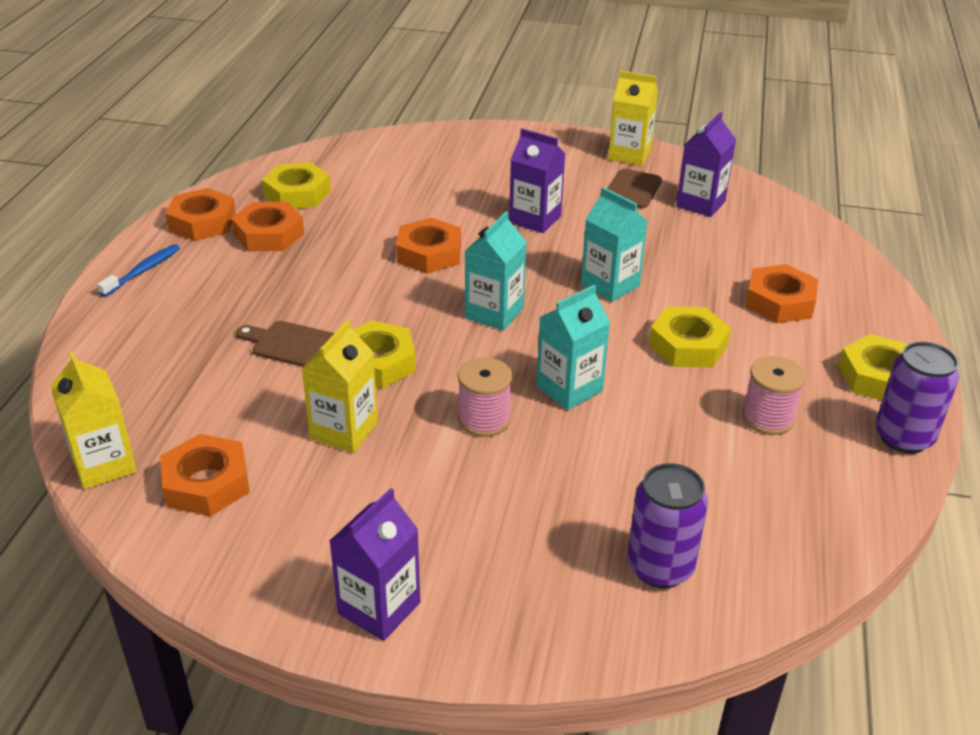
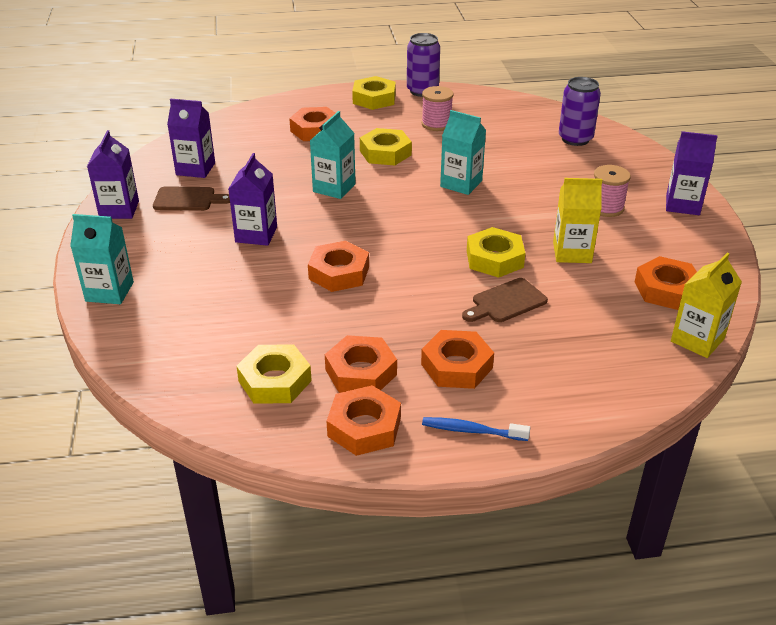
camera: 110 degrees left, 0 degrees up
brown cutting board [236,321,334,367] -> brown cutting board turned 60 degrees clockwise [462,278,548,322]
pink spool [458,357,512,437] -> pink spool moved to [594,165,631,217]
turquoise carton [465,211,527,331] -> turquoise carton moved to [70,214,134,304]
yellow carton [608,71,658,166] -> purple carton [87,130,139,219]
none -> orange nut [421,330,494,389]

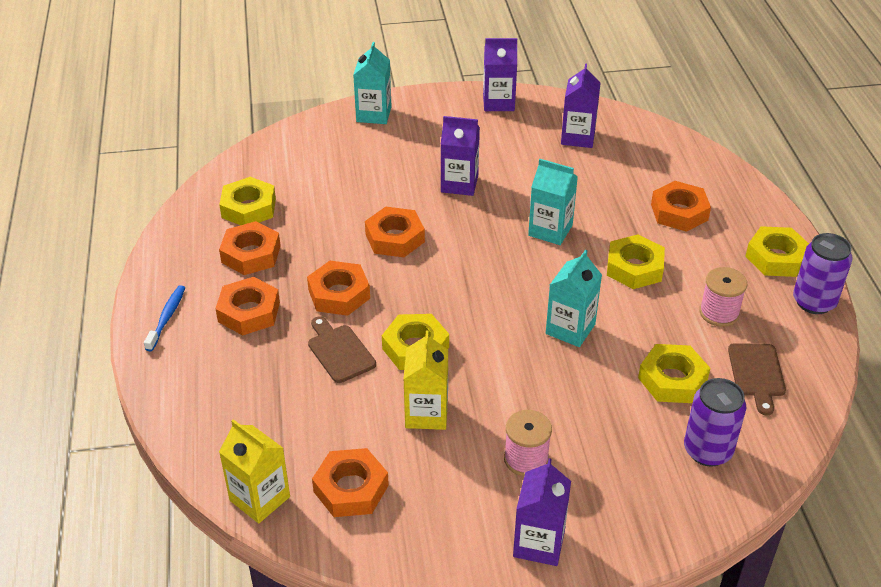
camera: 90 degrees right, 5 degrees up
brown cutting board [153,186,230,211] -> brown cutting board moved to [728,343,786,415]
orange nut [327,385,401,456] -> orange nut moved to [307,261,370,316]
none -> yellow nut [638,344,710,403]

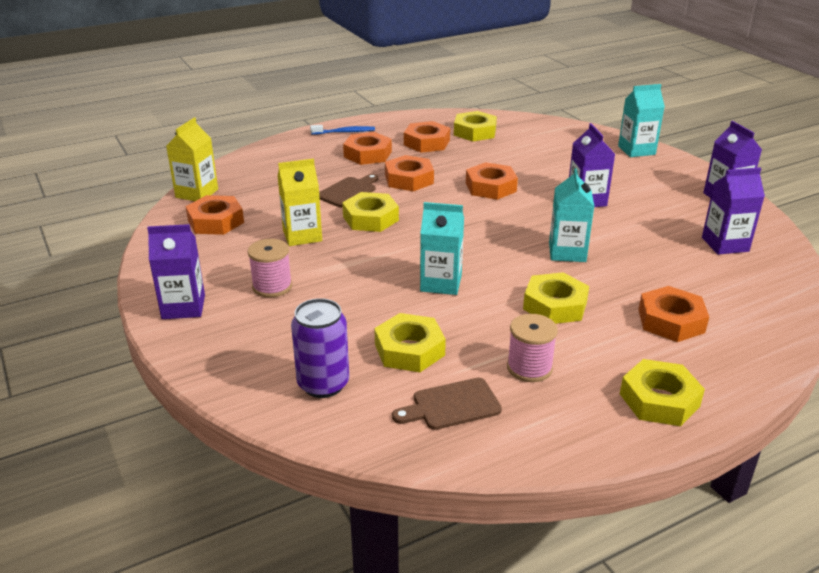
camera: 70 degrees right, 10 degrees down
purple can [793,233,853,314] -> none

